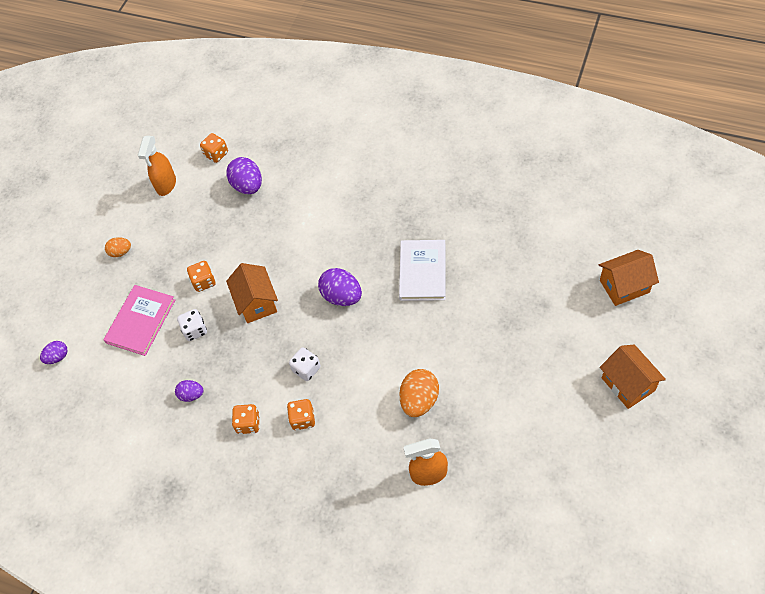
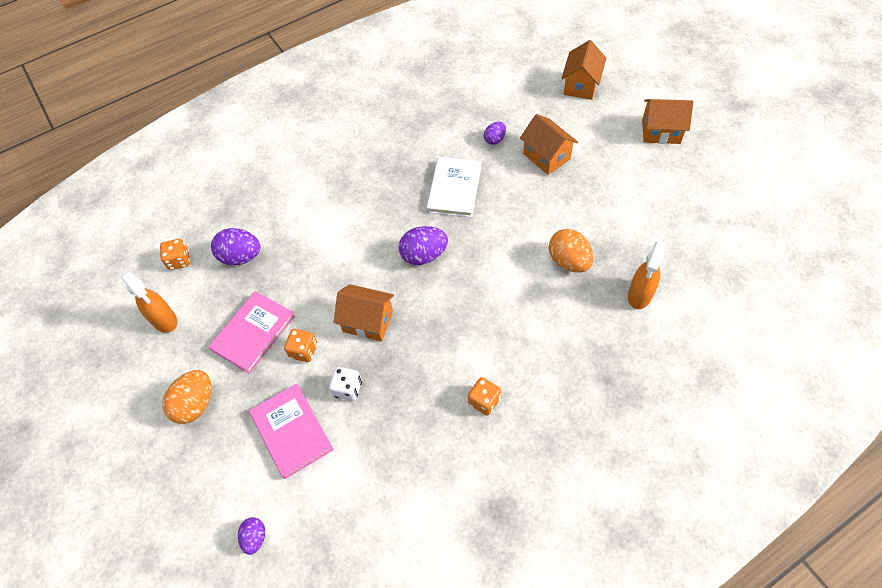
camera: 55 degrees left, 0 degrees up
orange egg [105,237,131,257] -> orange egg [162,370,211,424], size x1.72
purple egg [175,380,204,402] -> purple egg moved to [484,122,506,145]
orange dice [287,399,315,430] -> none
white dice [289,347,321,381] -> none
white book [399,240,446,301] -> white book turned 60 degrees clockwise [426,157,481,218]
none -> pink book [208,291,295,374]
none -> orange house [520,114,578,175]

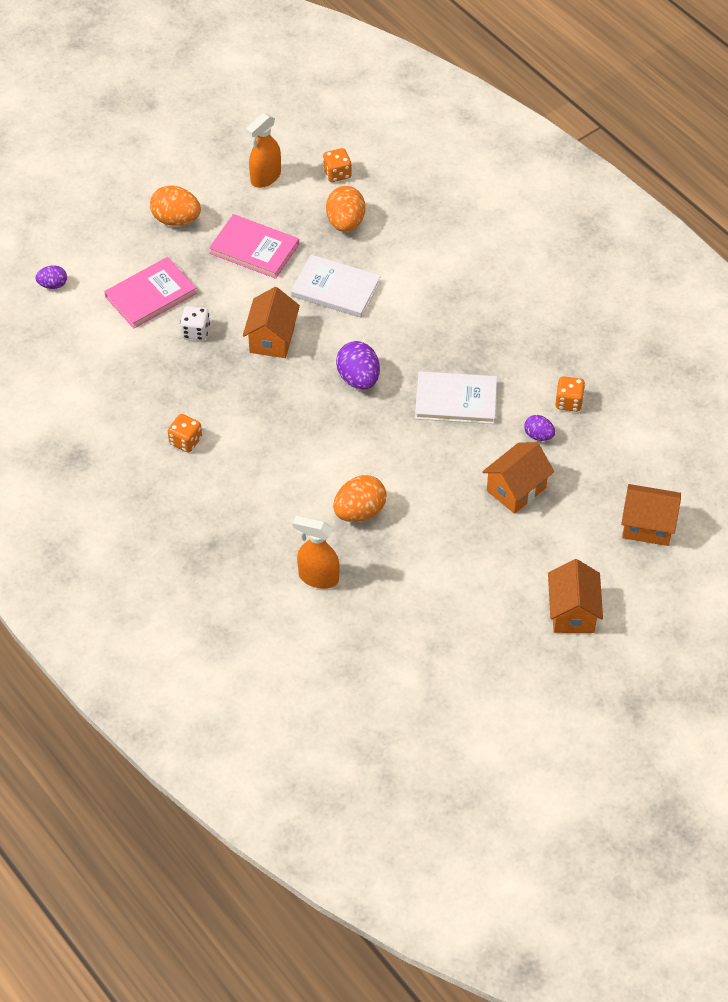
camera: 80 degrees right, 5 degrees down
purple egg [211,228,261,265] -> orange egg [326,186,365,232]
orange dice [284,329,317,362] -> orange dice moved to [555,376,585,412]
none -> white book [291,255,381,318]

